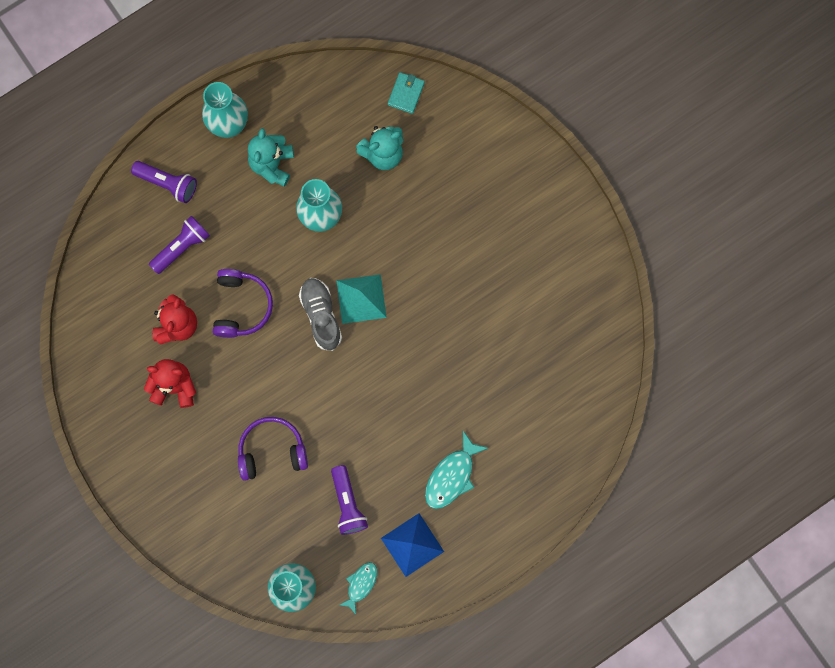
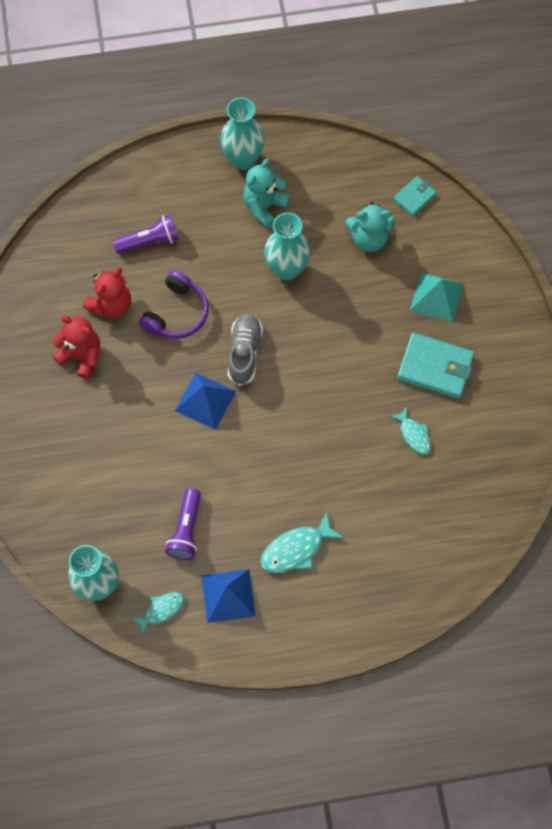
camera: 25 degrees right, 10 degrees down
purple flashlight [131,161,197,203] -> none
purple headphones [238,417,308,481] -> none
turquoise pyramid [336,274,387,324] -> turquoise pyramid moved to [410,272,464,323]
none -> blue pyramid [175,373,236,430]
none -> turquoise fish [390,406,431,455]
none -> turquoise wallet [397,333,475,399]

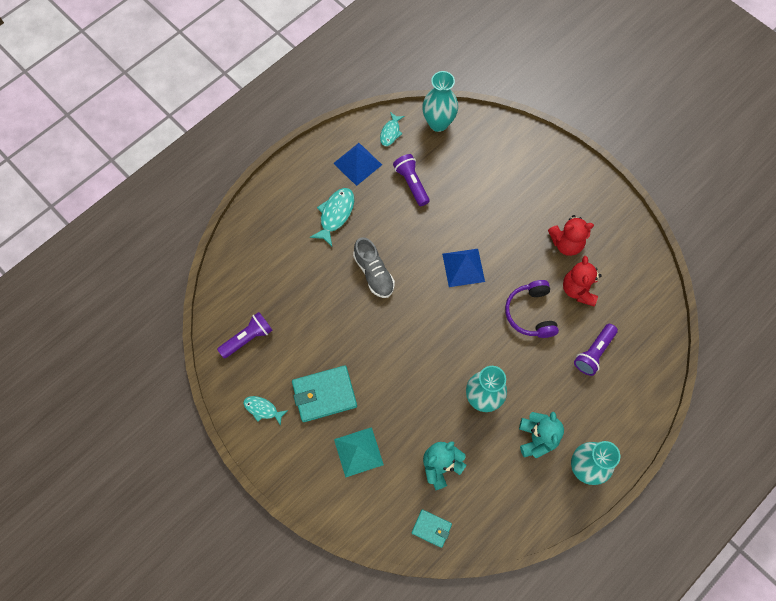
camera: 145 degrees right, 0 degrees up
grey shoe [228,313,263,386] -> grey shoe moved to [353,237,395,298]
turquoise fish [390,406,431,455] -> turquoise fish moved to [243,396,288,426]
turquoise wallet [393,176,436,216] -> turquoise wallet turned 75 degrees counterclockwise [412,509,452,548]
none -> purple flashlight [217,312,273,359]

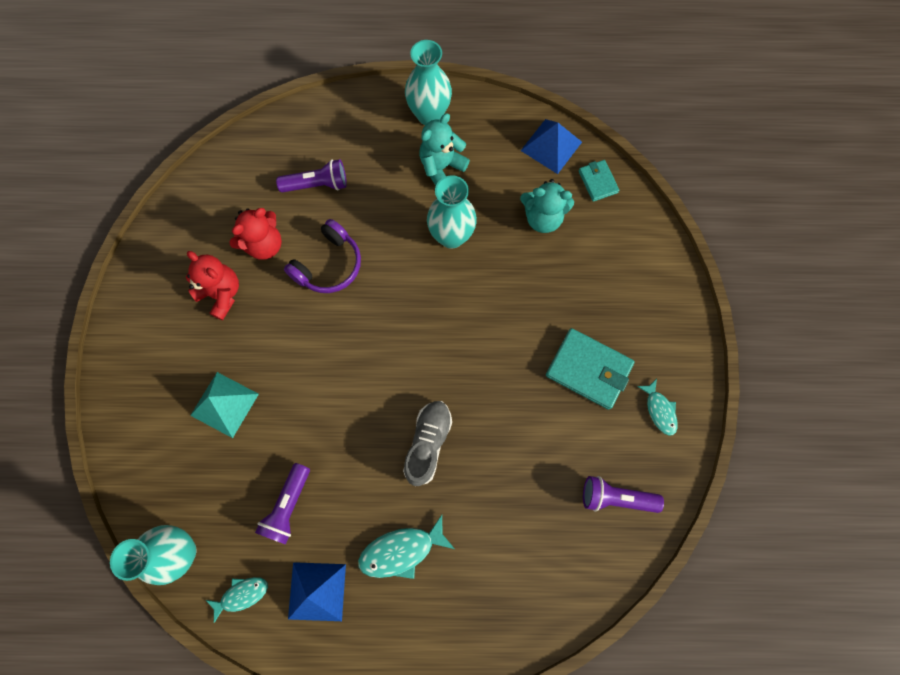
camera: 135 degrees left, 5 degrees up
turquoise pyramid [334,427,384,478] -> turquoise pyramid moved to [190,372,259,438]
blue pyramid [442,249,485,287] -> blue pyramid moved to [521,119,582,174]

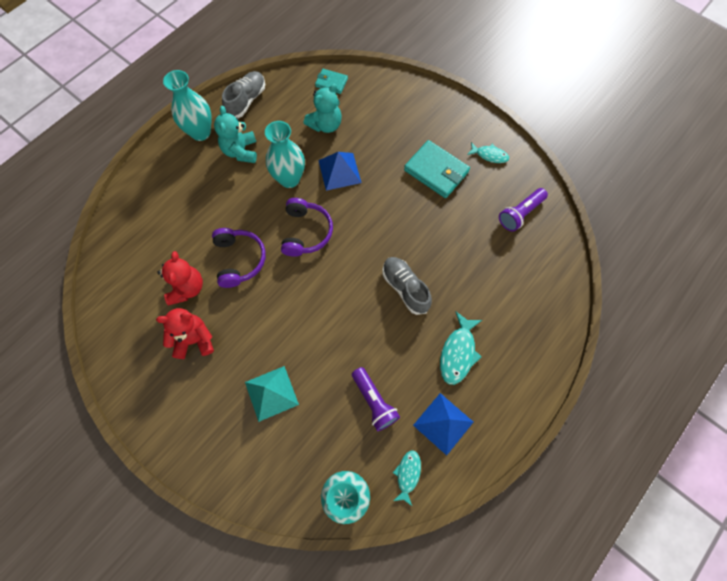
camera: 50 degrees left, 5 degrees down
purple flashlight [276,159,347,192] -> none
blue pyramid [521,119,582,174] -> blue pyramid moved to [318,152,361,191]
turquoise wallet [546,328,634,410] -> turquoise wallet turned 60 degrees clockwise [404,140,470,198]
none -> grey shoe [222,71,265,118]
none -> purple headphones [281,198,333,257]

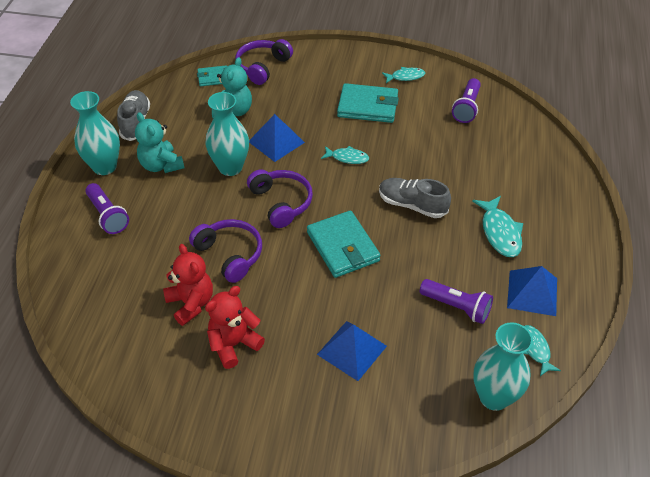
camera: 30 degrees left, 20 degrees down
turquoise pyramid [245,366,299,422] -> blue pyramid [317,321,387,381]
none -> purple flashlight [85,183,129,234]
none -> purple headphones [235,39,293,85]
none -> turquoise wallet [307,210,381,278]
none -> turquoise fish [321,146,369,164]

